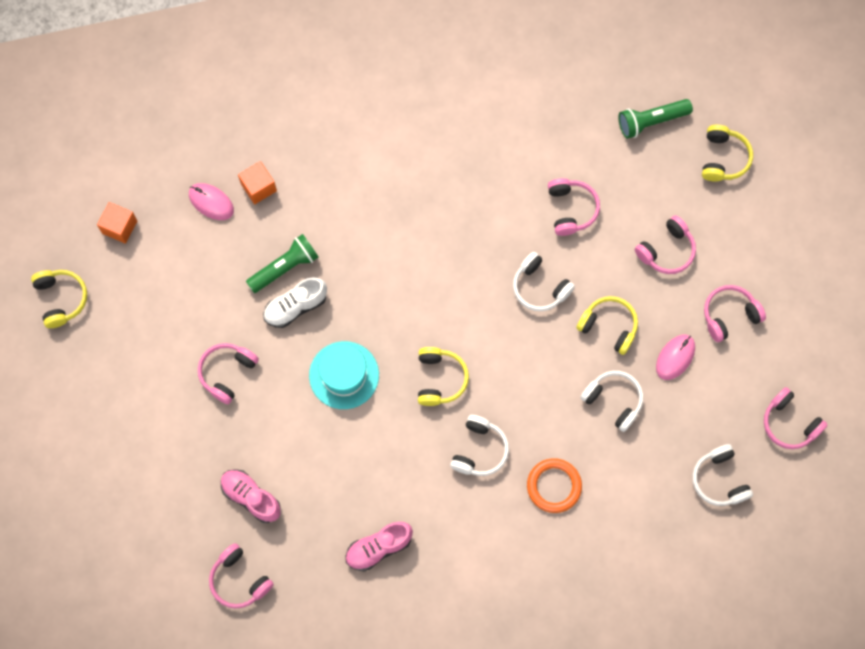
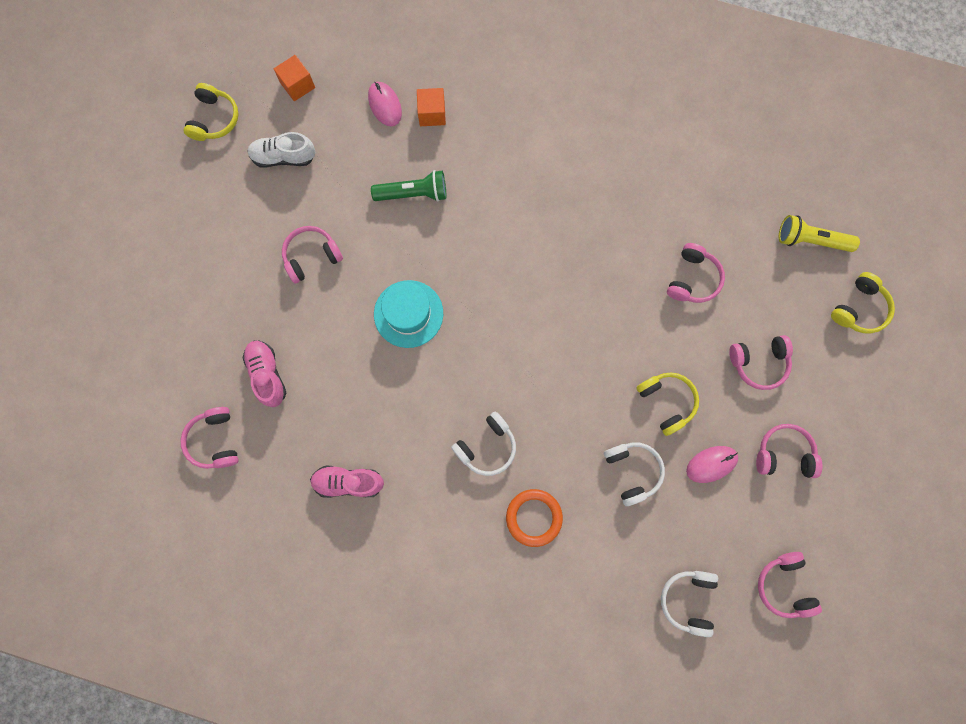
camera: 30 degrees right, 5 degrees up
white shoe [263,278,327,328] -> white shoe moved to [247,132,316,168]
yellow headphones [418,347,469,406] -> none
white headphones [513,252,575,311] -> none
green flashlight [618,99,693,139] -> yellow flashlight [779,215,860,252]

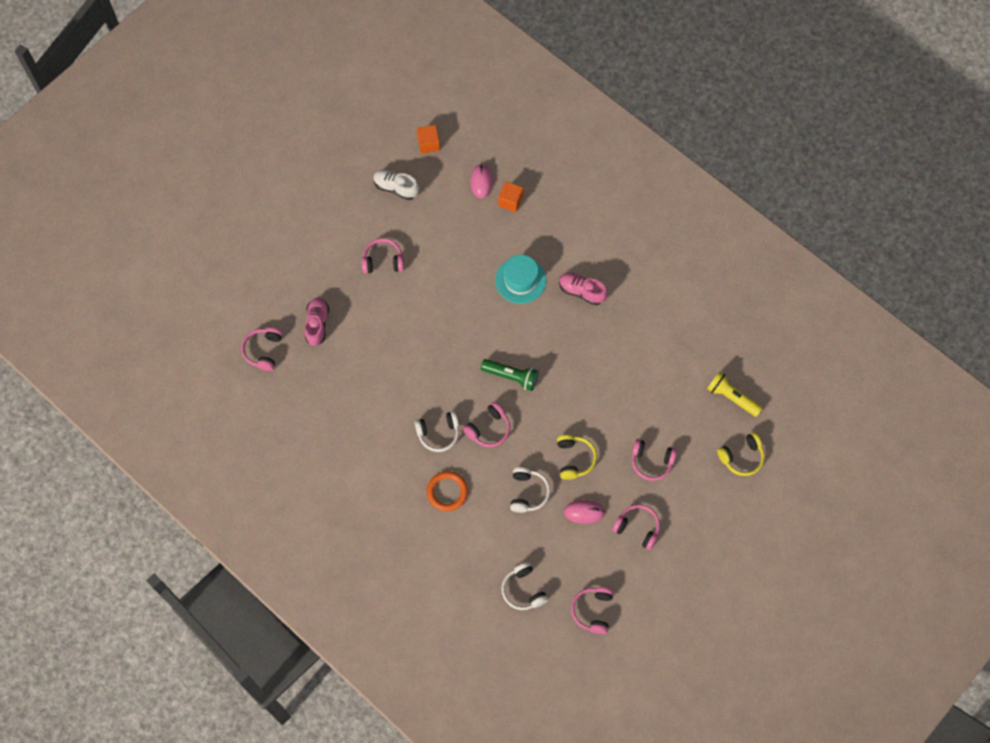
camera: 25 degrees right, 10 degrees down
yellow headphones [183,83,239,141] -> none
pink shoe [310,465,384,498] -> pink shoe moved to [559,273,608,305]
green flashlight [371,170,446,201] -> green flashlight moved to [481,359,539,391]
turquoise hat [374,280,443,348] -> turquoise hat moved to [495,255,546,304]
white headphones [661,571,718,637] -> white headphones turned 60 degrees counterclockwise [501,562,548,610]
pink headphones [667,243,725,303] -> pink headphones moved to [463,402,510,447]

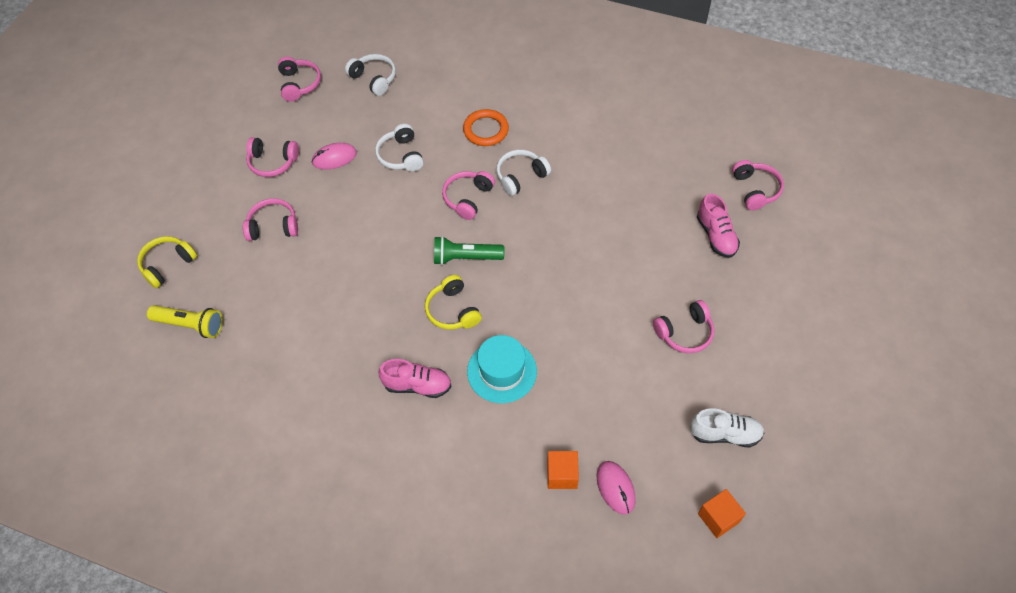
camera: 160 degrees right, 10 degrees down
yellow headphones [557,435,597,480] -> yellow headphones moved to [425,275,482,330]

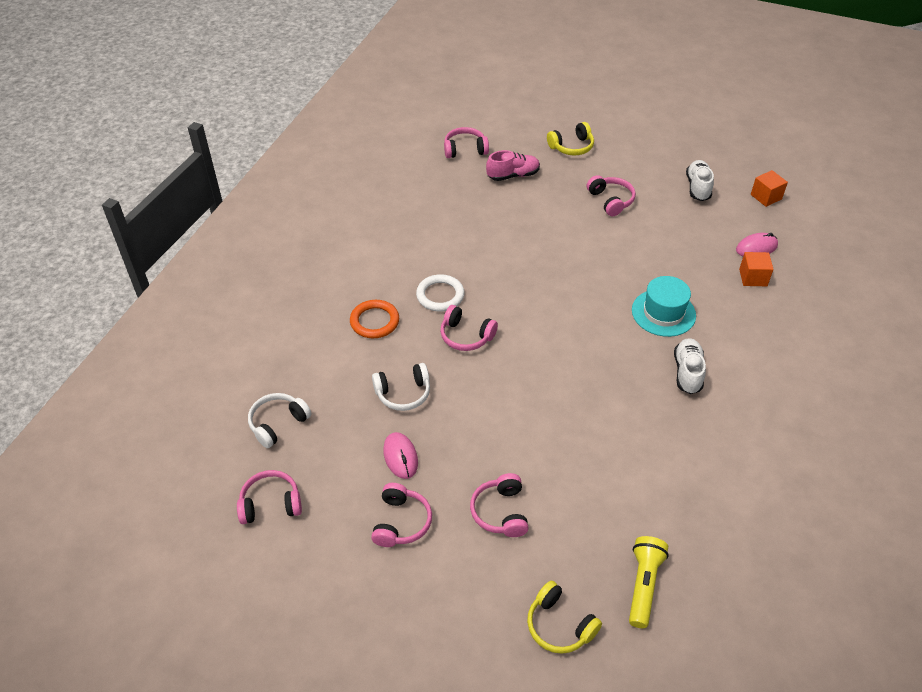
camera: 90 degrees left, 10 degrees down
pink shoe [378,359,452,398] -> white shoe [674,338,706,394]
yellow headphones [425,275,482,330] -> yellow headphones moved to [547,122,594,155]
green flashlight [434,236,504,265] -> none
white headphones [496,150,551,196] -> white ring [416,274,465,312]

